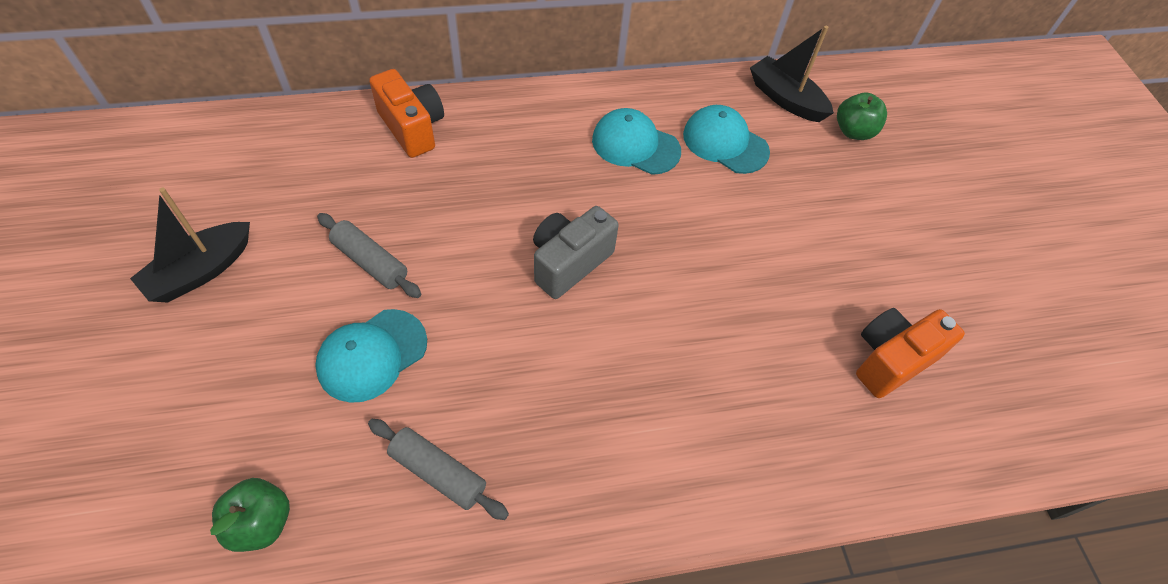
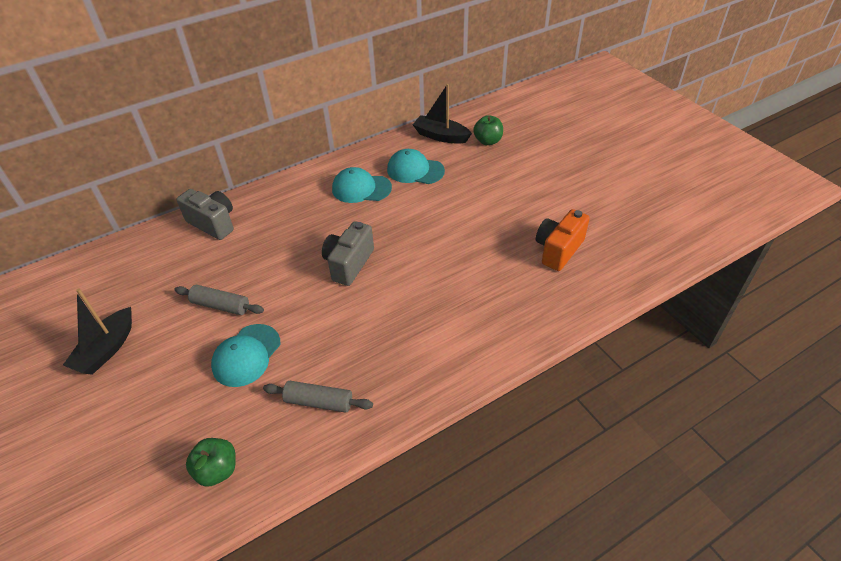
camera: 15 degrees left, 10 degrees down
orange camera [369,69,444,158] -> grey camera [177,189,234,240]

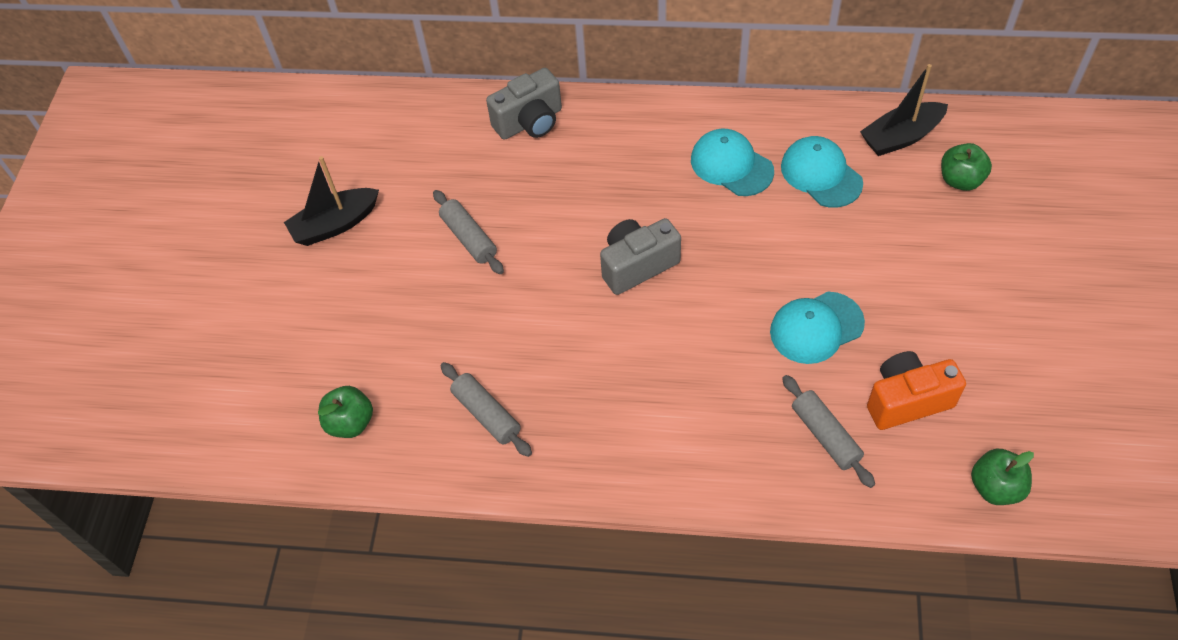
camera: 40 degrees right, 10 degrees up
grey camera [177,189,234,240] -> grey camera turned 75 degrees clockwise [486,68,562,140]
turquoise cap [211,324,280,387] -> turquoise cap moved to [770,291,865,364]
black boat [413,84,472,144] -> black boat turned 90 degrees counterclockwise [860,64,948,156]
none -> grey rolling pin [782,375,875,488]
none -> green apple [971,449,1034,505]

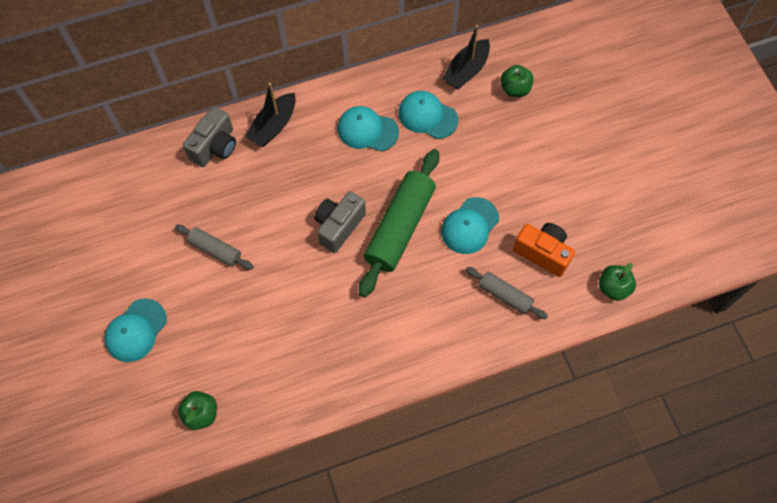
camera: 30 degrees left, 10 degrees up
black boat [284,156,379,246] -> black boat moved to [245,83,296,147]
grey rolling pin [440,362,532,457] -> none
orange camera [867,351,966,430] -> orange camera turned 75 degrees clockwise [513,223,575,277]
none -> turquoise cap [104,299,167,362]
none -> green rolling pin [359,149,439,297]

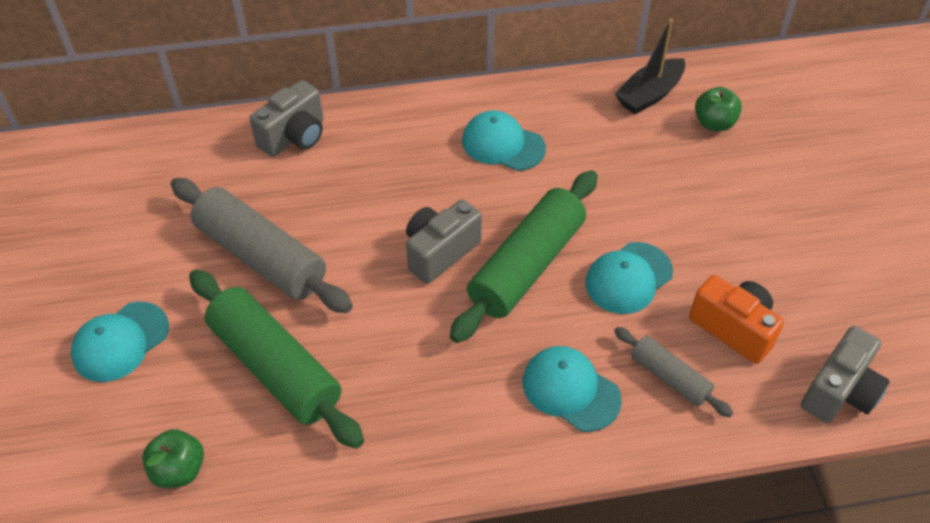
camera: 10 degrees right, 15 degrees down
grey rolling pin [175,225,254,270] -> grey rolling pin [171,178,353,313], size x1.91
black boat [245,83,296,147] -> none
turquoise cap [398,91,458,139] -> turquoise cap moved to [523,346,622,432]
green apple [599,263,636,301] -> grey camera [801,326,890,423]
none -> green rolling pin [189,269,364,449]

